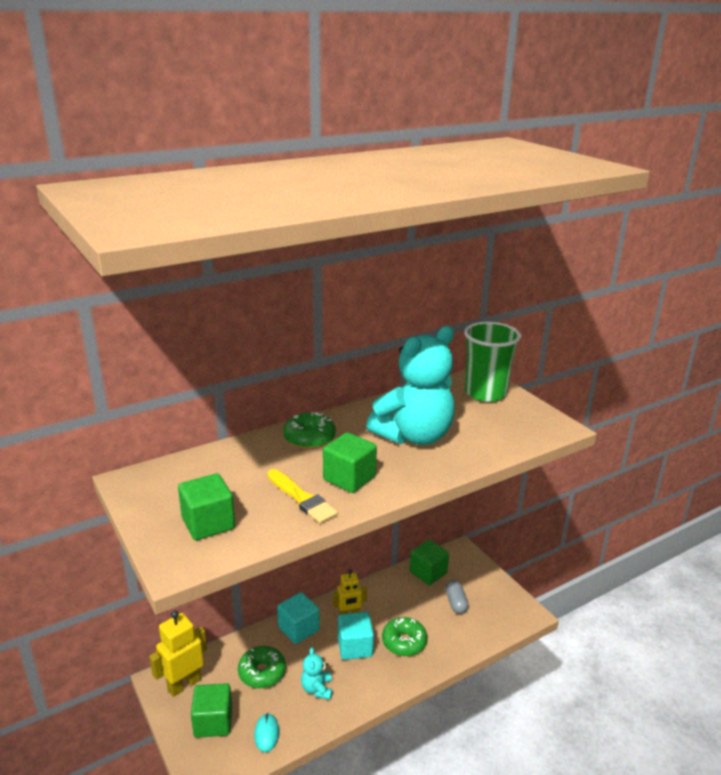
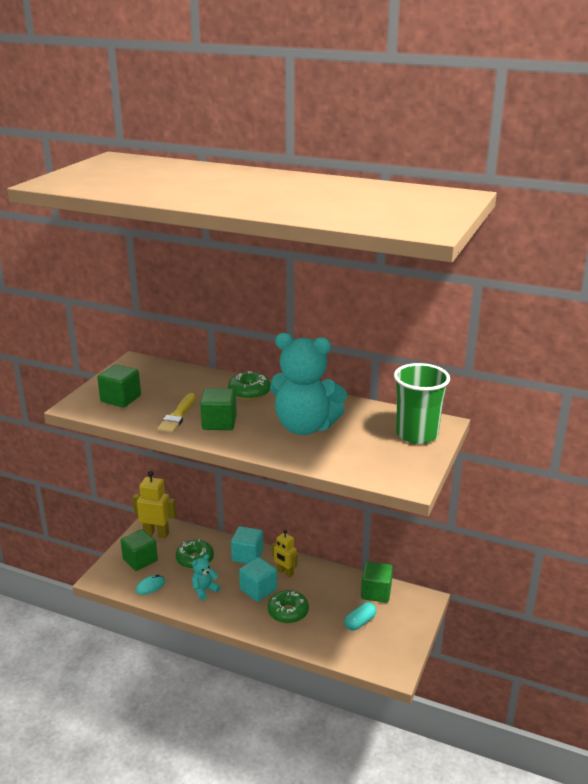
camera: 55 degrees right, 0 degrees up
grey capsule [445,580,469,614] -> turquoise capsule [344,602,376,631]

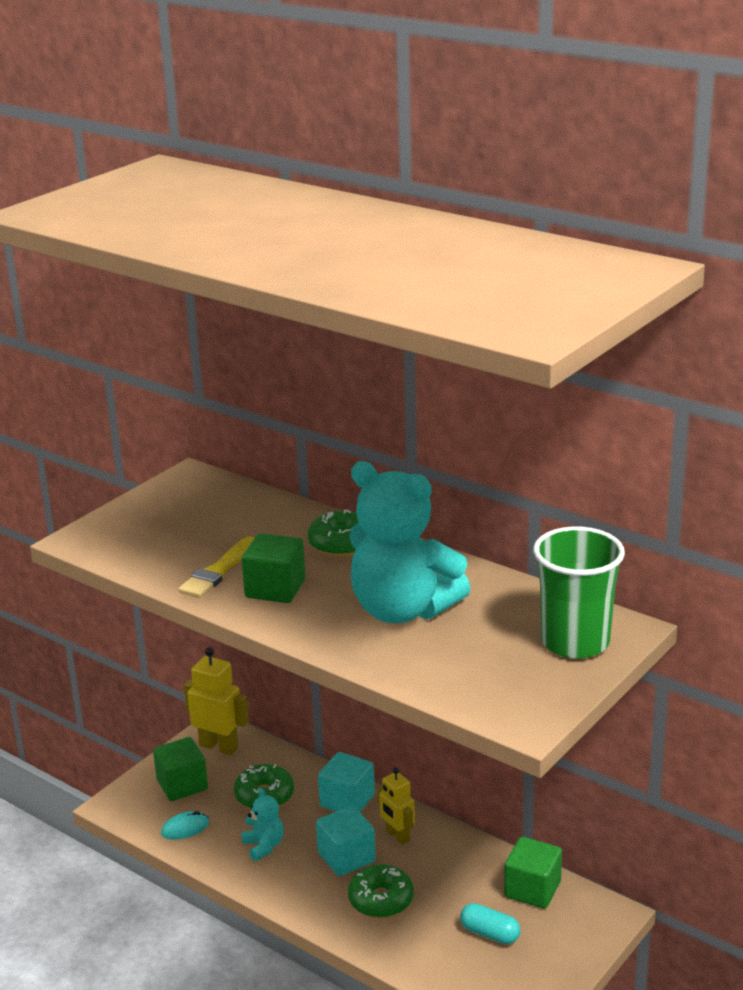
camera: 15 degrees right, 0 degrees up
green cube [97,364,141,407] -> none
turquoise teddy bear [192,554,221,600] -> turquoise teddy bear turned 90 degrees clockwise [241,788,284,861]
turquoise capsule [344,602,376,631] -> turquoise capsule turned 60 degrees clockwise [460,903,520,944]

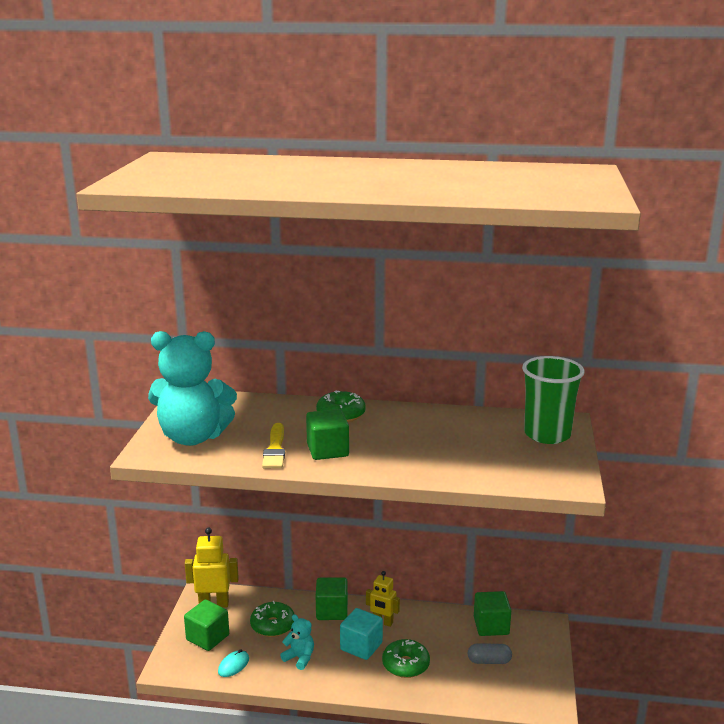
camera: 30 degrees left, 5 degrees down
turquoise cube [318,752,375,812] -> green cube [316,578,348,620]
turquoise teddy bear [349,461,471,623] -> turquoise teddy bear moved to [148,331,237,446]
turquoise capsule [460,903,520,944] -> grey capsule [467,643,512,664]

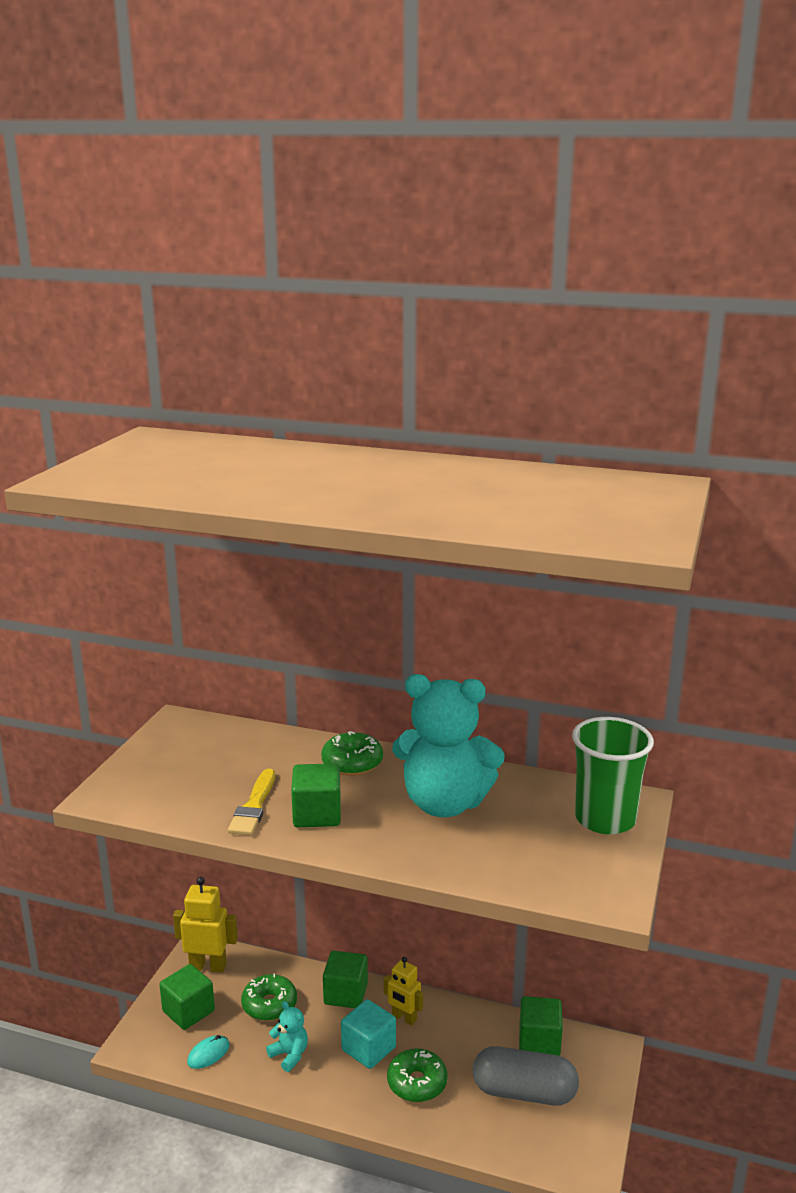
camera: 10 degrees right, 0 degrees up
turquoise teddy bear [148,331,237,446] -> turquoise teddy bear moved to [392,674,505,817]
grey capsule [467,643,512,664] -> grey capsule [473,1046,579,1105], size x1.85

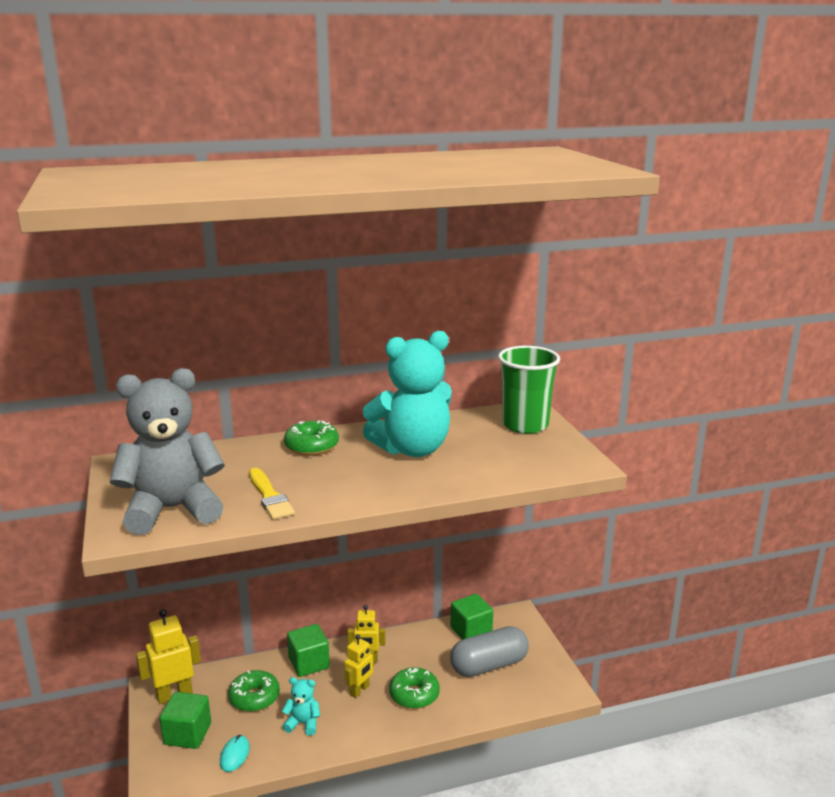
camera: 35 degrees left, 0 degrees up
green cube [291,763,341,827] -> none
turquoise cube [341,999,396,1069] -> yellow robot [344,634,375,698]
none -> grey teddy bear [110,368,224,535]

